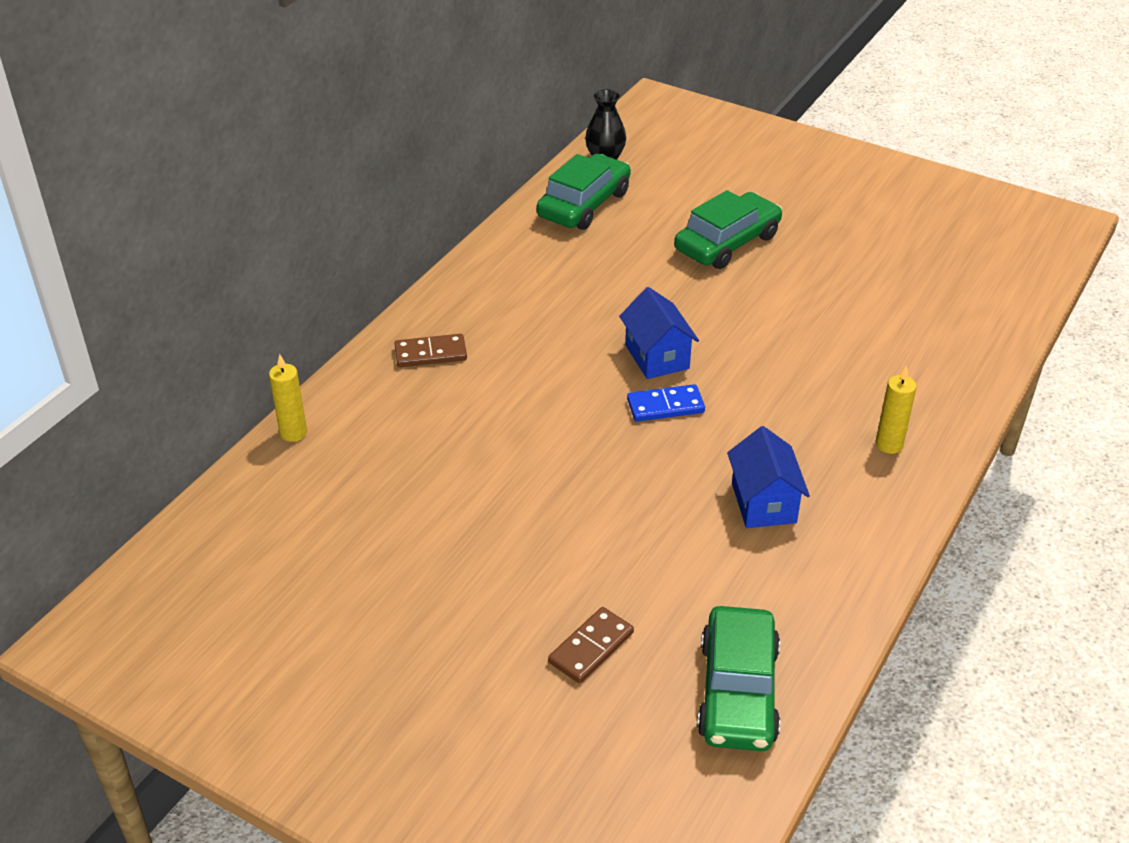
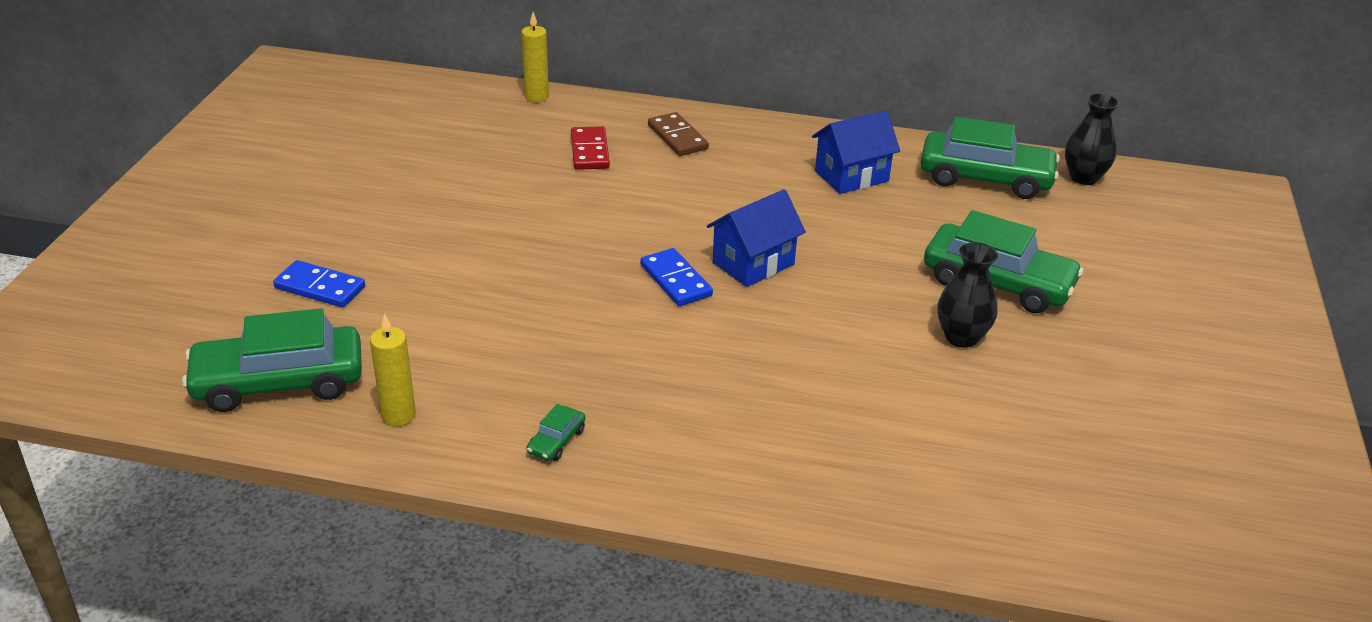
camera: 70 degrees right, 5 degrees down
brown domino [548,607,634,683] -> blue domino [273,260,365,308]
blue house [727,426,810,528] -> blue house moved to [812,111,900,194]
yellow candle [876,366,917,454] -> yellow candle moved to [370,313,416,426]
none -> green car [527,404,586,461]
none -> red domino [571,126,610,170]
none -> black vase [938,242,998,348]

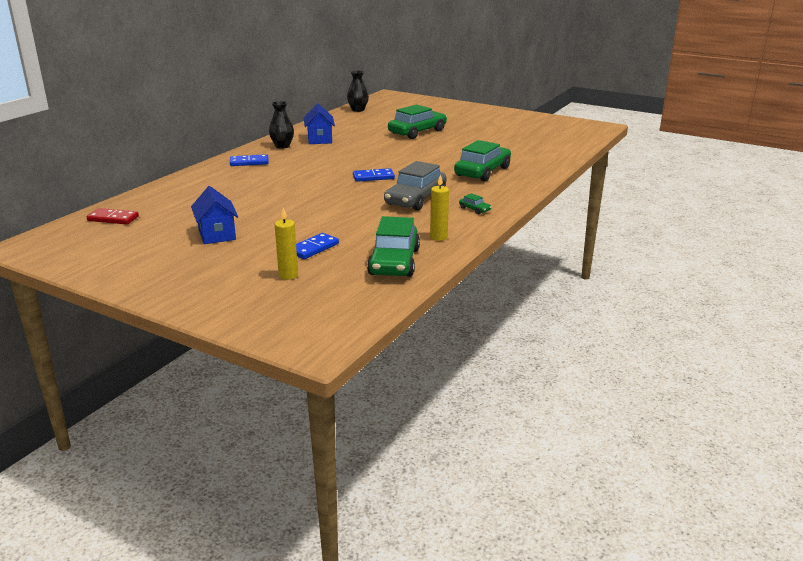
camera: 70 degrees left, 10 degrees down
yellow candle [521,12,549,102] -> yellow candle moved to [275,207,298,280]
red domino [571,126,610,170] -> red domino moved to [87,208,139,225]
brown domino [648,112,709,156] -> blue domino [230,154,269,166]
blue house [707,189,806,287] -> blue house moved to [191,186,238,244]
green car [921,117,1060,199] -> green car moved to [454,140,511,182]
black vase [938,242,998,348] -> black vase moved to [269,101,294,148]
none -> grey car [384,161,447,211]

